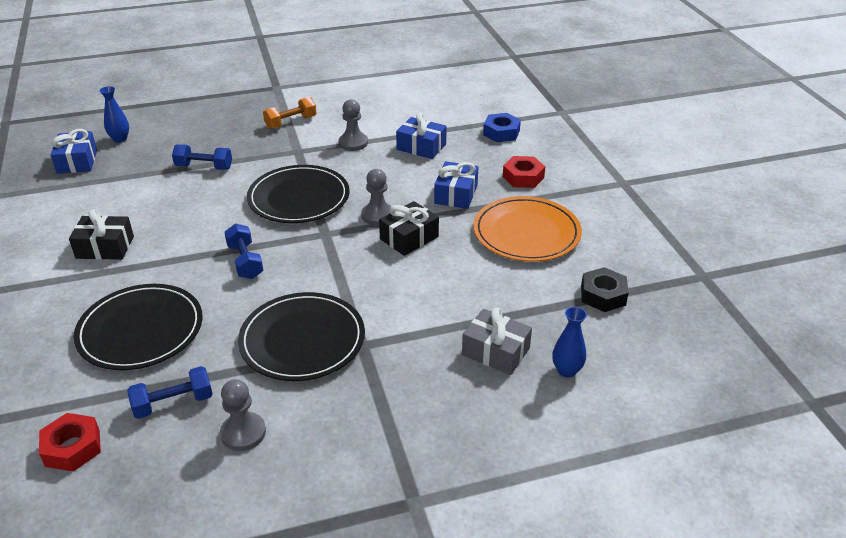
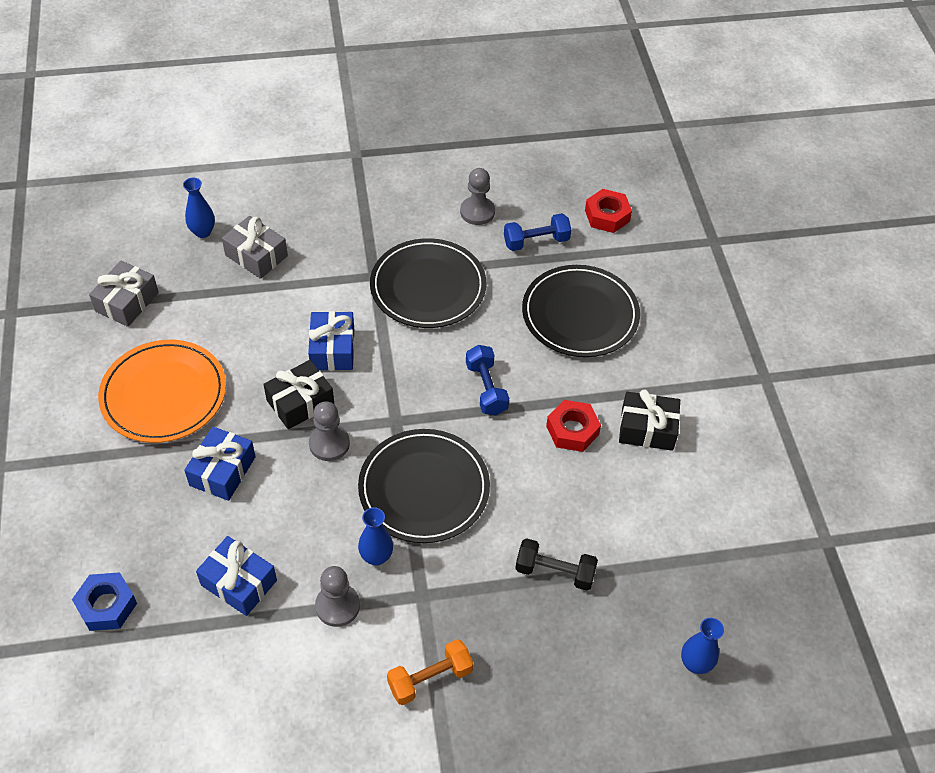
camera: 175 degrees left, 15 degrees up
blue gift [50,129,97,174] -> blue gift moved to [308,311,354,371]
blue dumbbell [172,144,232,170] -> black dumbbell [515,538,598,591]
red nut [503,156,545,188] -> red nut moved to [546,400,601,452]
black nut [581,267,629,312] -> grey gift [89,261,159,327]
none -> blue vase [358,507,393,566]

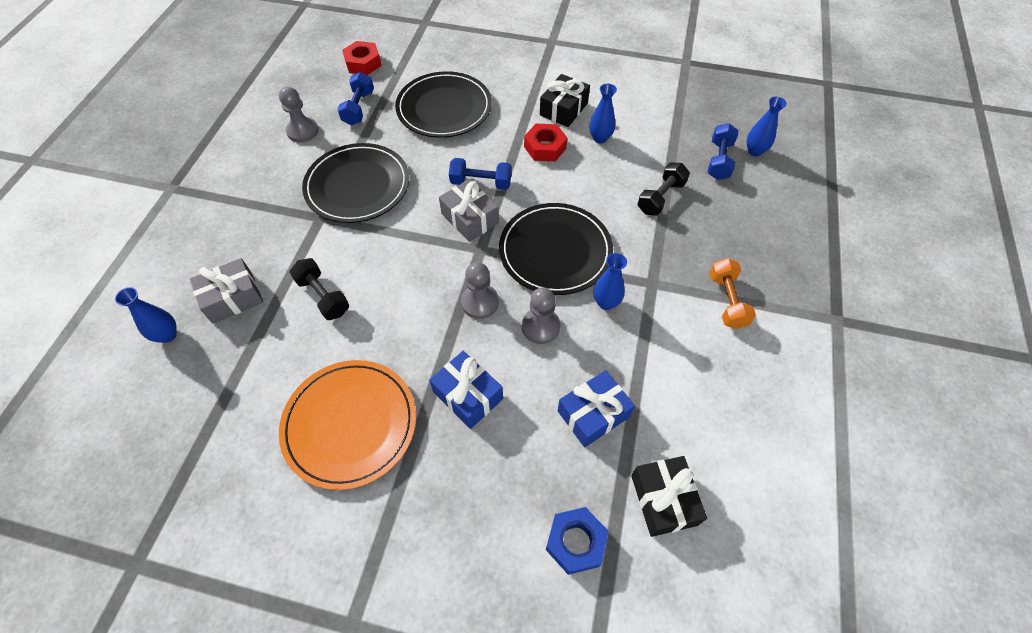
camera: 65 degrees left, 5 degrees up
grey gift [89,261,159,327] -> grey gift moved to [439,179,499,242]
black gift [263,360,334,429] -> black gift moved to [631,456,707,537]
blue gift [308,311,354,371] -> none
grey pawn [315,566,360,627] -> grey pawn moved to [522,287,561,344]
none -> black dumbbell [290,258,349,320]
none -> blue vase [590,84,617,143]
none -> blue dumbbell [707,123,738,180]

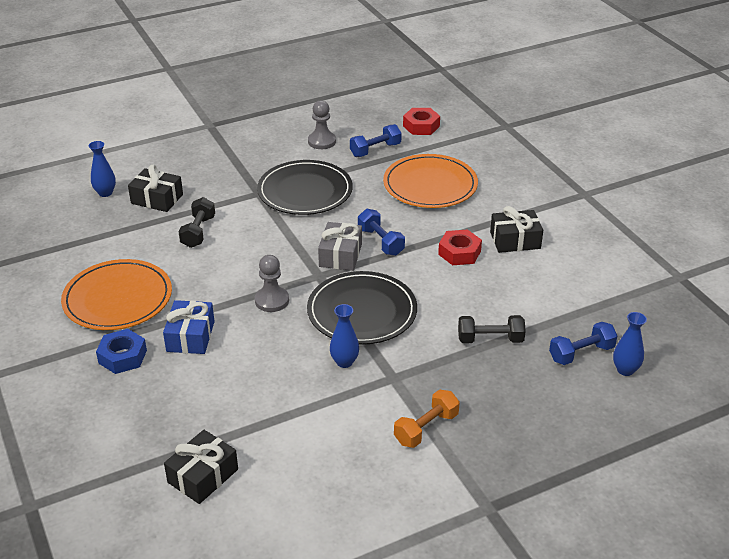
camera: 50 degrees right, 20 degrees down
grey gift [190,258,263,324] -> black gift [128,165,183,212]
black plate [395,71,492,138] -> orange plate [383,154,478,208]
grey pawn [522,287,561,344] -> none
blue nut [546,507,609,575] -> blue nut moved to [96,329,147,374]
blue gift [558,370,635,447] -> none
blue vase [590,84,617,143] -> none

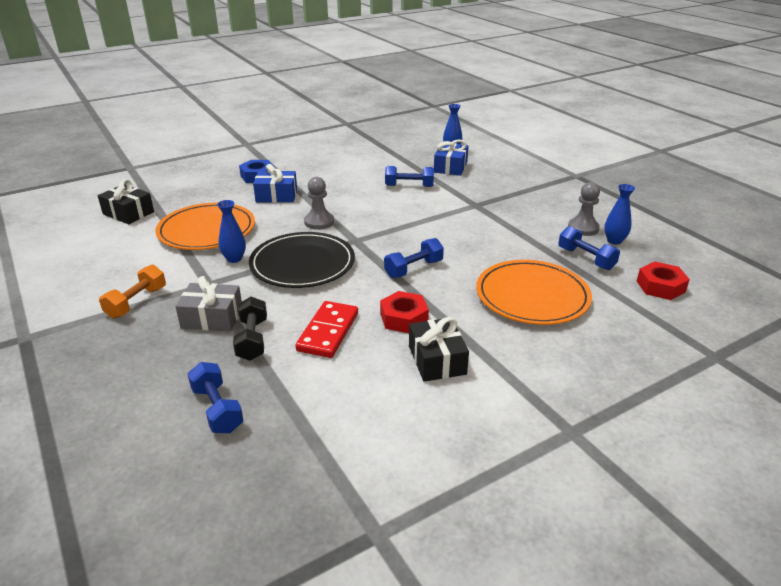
camera: 85 degrees right, 5 degrees down
orange plate [61,259,172,330] -> orange plate moved to [155,203,255,250]
black gift [128,165,183,212] -> blue gift [434,139,468,176]
black dumbbell [178,197,215,248] -> blue dumbbell [385,166,434,187]
black plate [257,160,353,215] -> none
grey gift [318,222,362,271] -> grey gift moved to [175,276,242,331]
orange dumbbell [394,390,460,448] -> orange dumbbell turned 75 degrees clockwise [99,265,166,319]
blue vase [613,312,647,376] -> blue vase moved to [604,184,635,245]
none -> red domino [295,301,358,358]

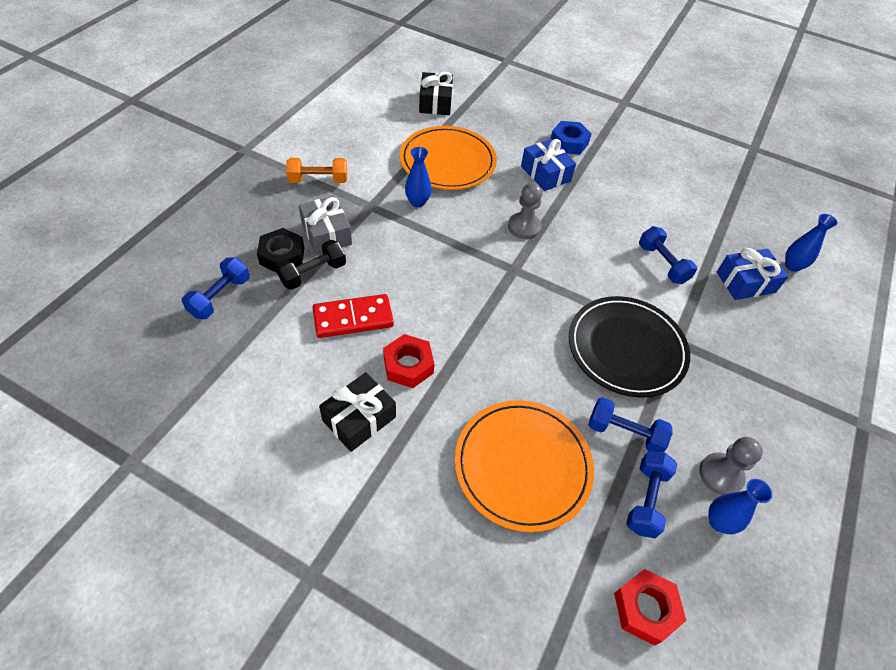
camera: 55 degrees right, 20 degrees up
black plate [249,232,355,288] -> black plate moved to [569,296,690,397]
blue dumbbell [384,238,444,278] -> blue dumbbell moved to [589,397,673,452]
none -> black nut [257,228,304,273]

